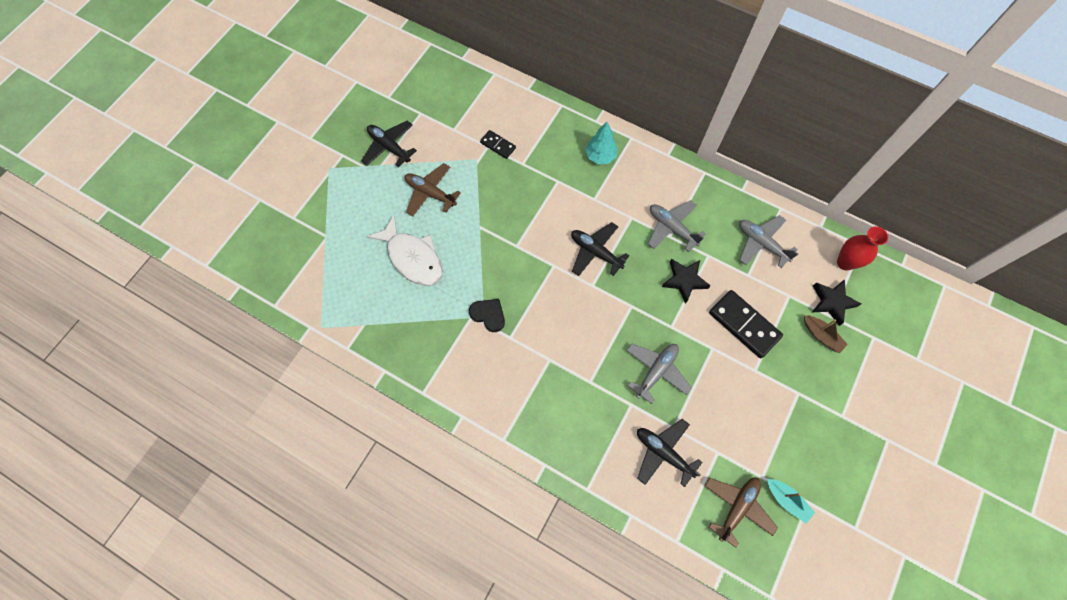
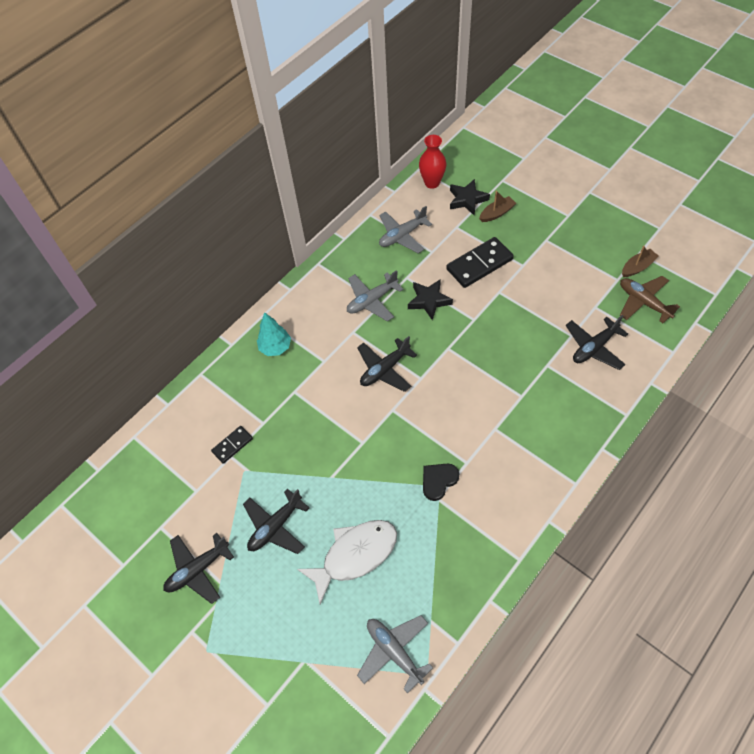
camera: 75 degrees left, 10 degrees down
brown plane [405,163,461,216] -> black plane [243,488,309,554]
grey plane [626,343,692,404] -> grey plane moved to [357,615,433,693]
turquoise boat [767,479,815,524] -> brown boat [622,245,659,277]

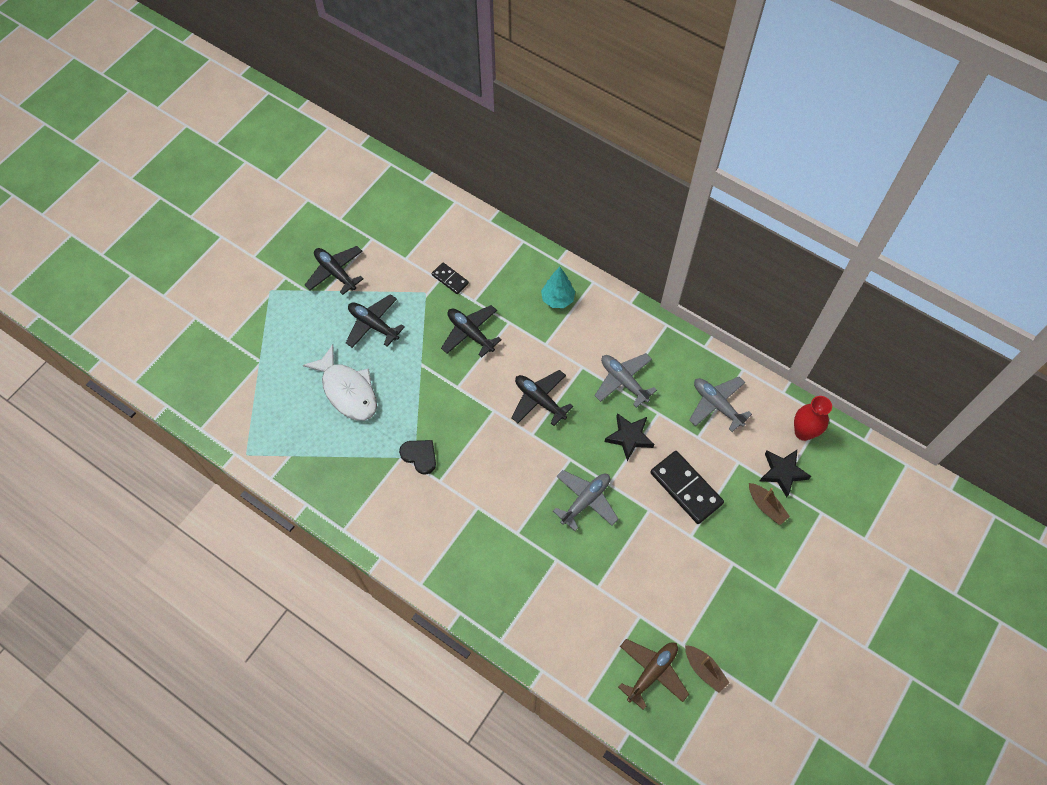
camera: 80 degrees right, 5 degrees up
grey plane [357,615,433,693] -> grey plane moved to [553,470,618,531]
black plane [566,315,628,370] -> black plane moved to [441,305,502,358]

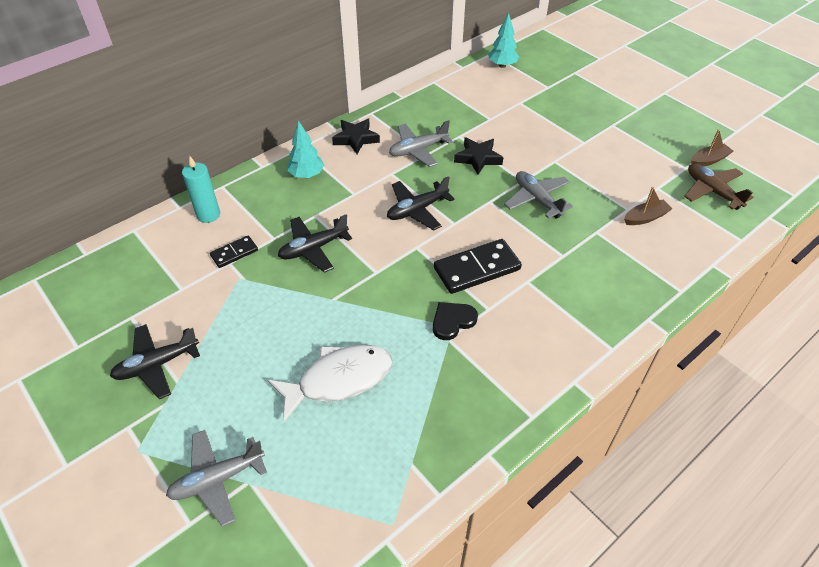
camera: 75 degrees left, 15 degrees down
black plane [346,294,405,348] -> none
black domino [650,451,724,524] -> black domino moved to [434,239,522,294]
grey plane [689,377,752,432] -> grey plane moved to [166,430,267,527]
brown boat [749,483,790,525] -> brown boat moved to [624,187,672,225]
black star [760,450,811,497] -> black star moved to [332,119,380,154]
red vase [794,396,832,441] -> turquoise tree [488,13,519,68]
none -> turquoise candle [182,156,220,223]

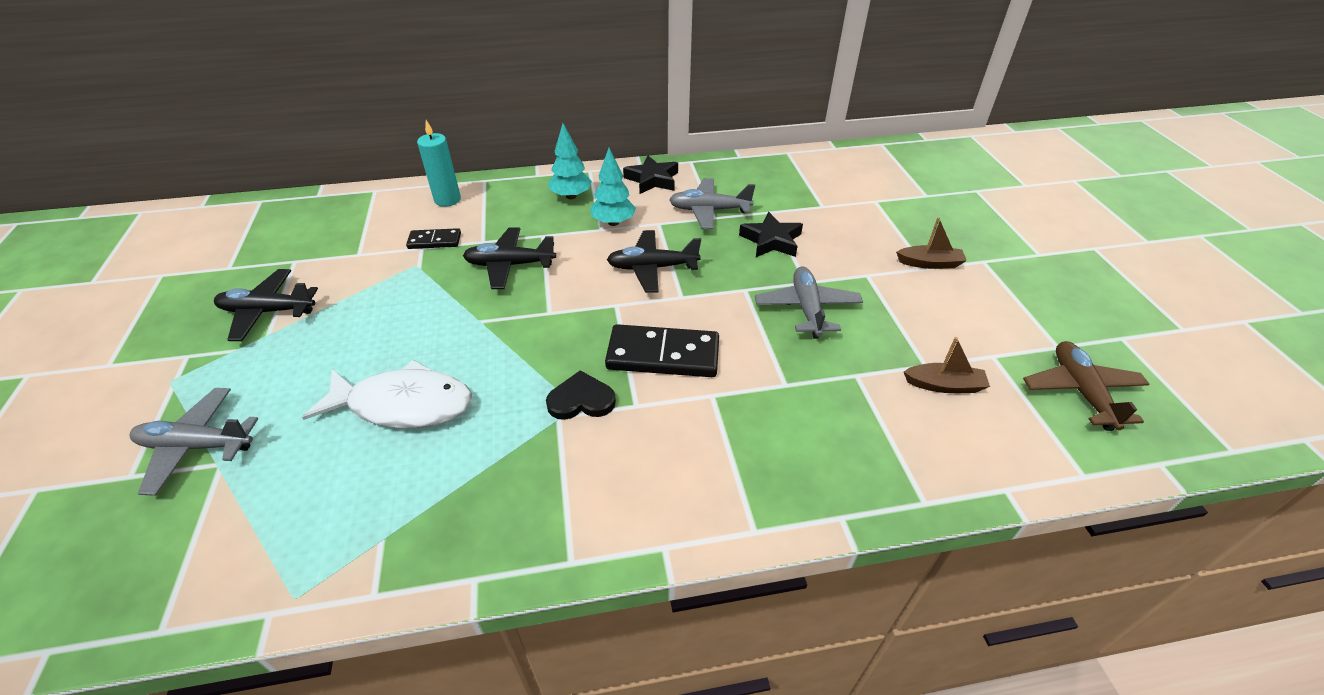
camera: 30 degrees right, 5 degrees down
turquoise tree [488,13,519,68] -> turquoise tree moved to [590,148,636,226]
brown boat [691,129,733,166] -> brown boat moved to [896,217,967,269]

